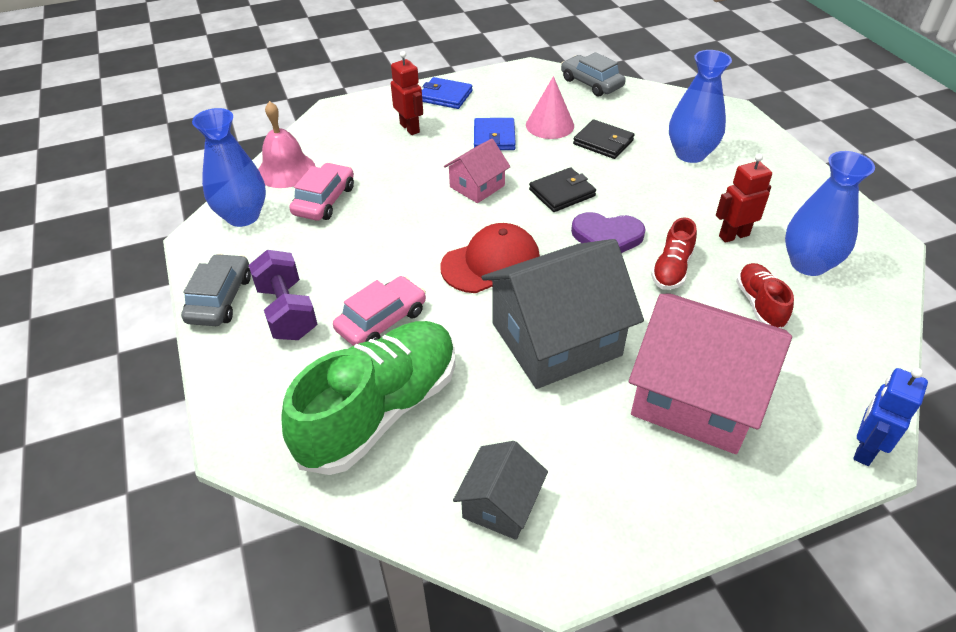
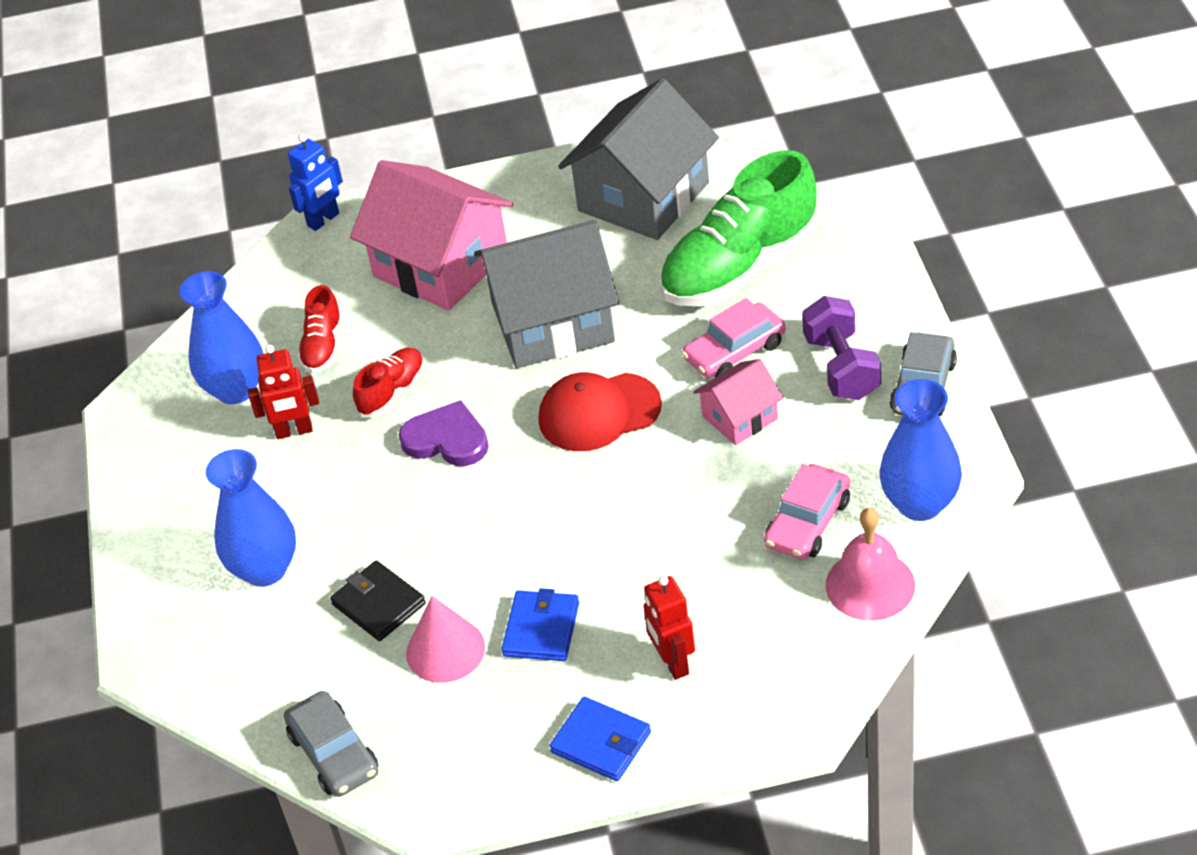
camera: 165 degrees left, 0 degrees up
pink house [444,139,511,203] -> pink house moved to [693,359,784,445]
grey house [453,441,548,540] -> grey house [558,78,719,240], size x1.97
black wallet [529,167,596,212] -> none

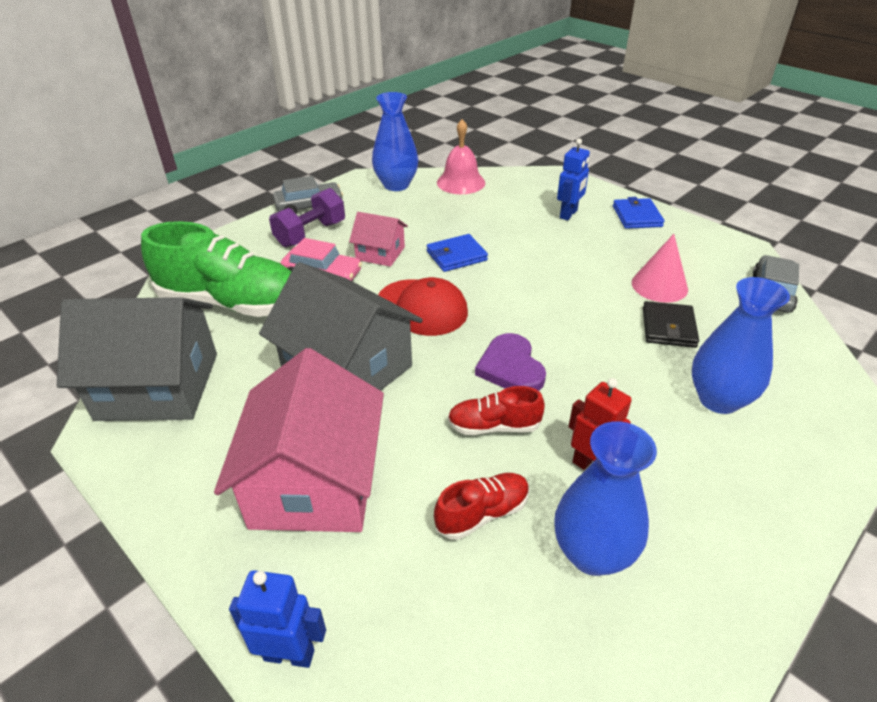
camera: 130 degrees left, 5 degrees down
blue wallet [501,588,579,661] -> blue wallet moved to [427,234,488,272]
red robot [644,576,695,680] -> blue robot [557,138,590,221]
pink car [764,464,850,560] -> none

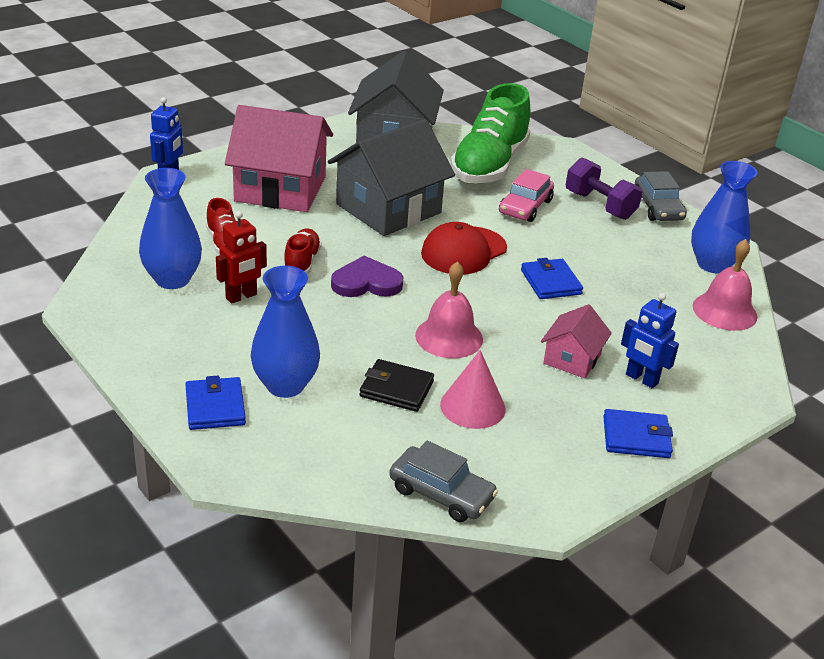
camera: 95 degrees right, 5 degrees down
pink house [349,212,408,267] -> pink house moved to [541,304,612,378]
none -> blue wallet [185,376,246,430]
none -> pink bell [415,262,483,358]

